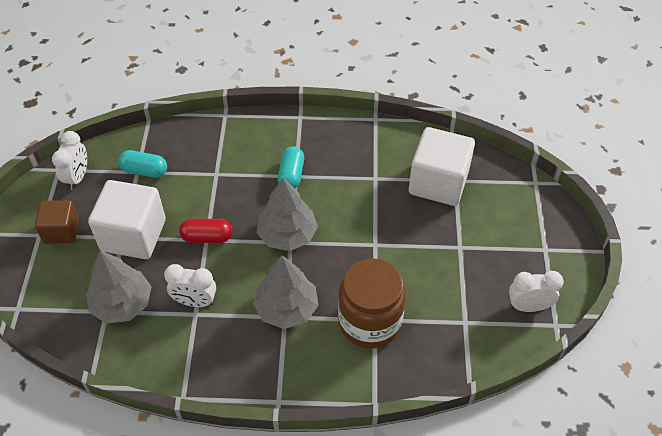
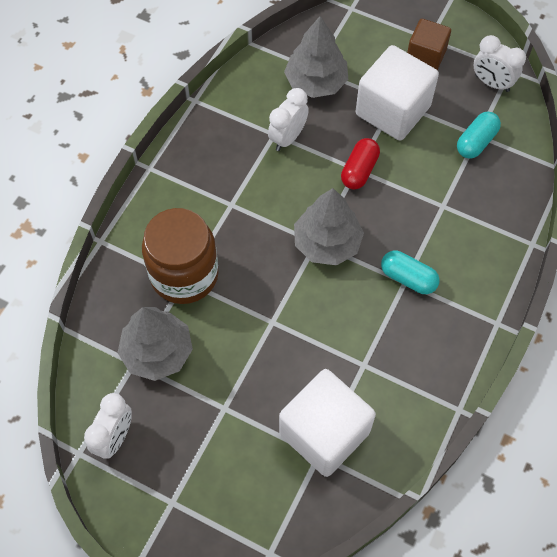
camera: 115 degrees right, 10 degrees up
grey tree [253,255,318,329] -> grey tree moved to [117,307,193,381]

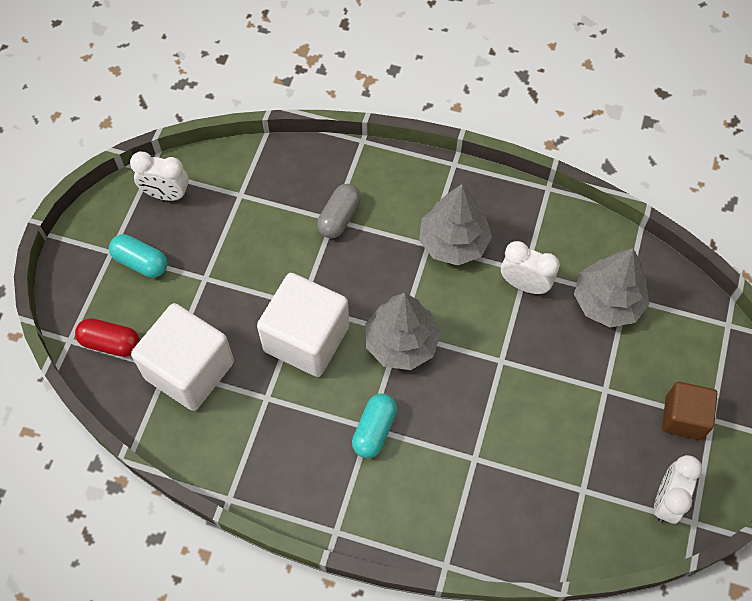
camera: 80 degrees right, 0 degrees up
grey tree [117,307,193,381] -> grey tree moved to [419,184,492,266]
brown jar [142,208,219,304] -> grey capsule [317,184,361,238]
red capsule [341,138,380,190] -> red capsule moved to [75,318,140,357]
white cube [356,45,439,141] -> white cube moved to [257,273,349,377]
turquoise capsule [457,112,501,158] -> turquoise capsule moved to [109,234,167,278]

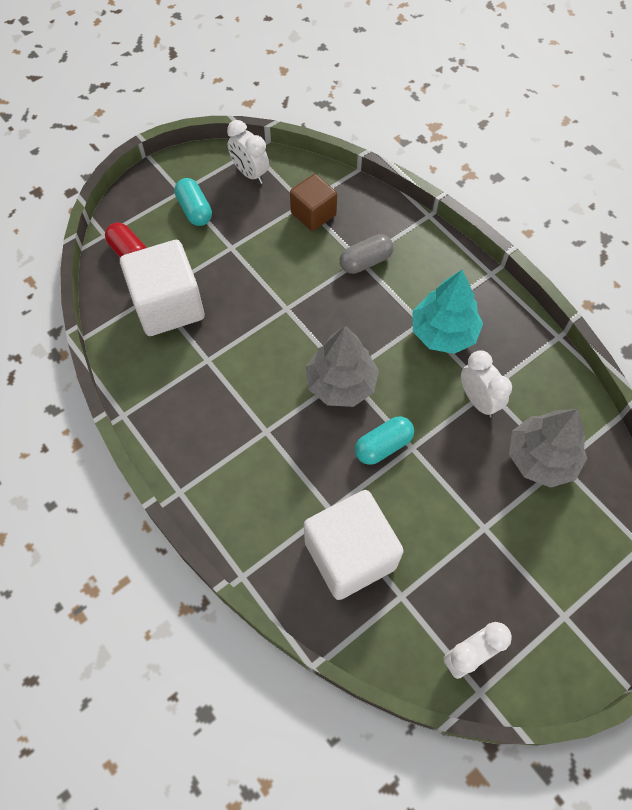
camera: 35 degrees right, 0 degrees up
white cube [257,273,349,377] -> white cube moved to [304,490,404,600]
turquoise capsule [352,394,397,458] -> turquoise capsule moved to [355,416,414,465]
grey tree [419,184,492,266] -> turquoise tree [412,269,483,354]
brown cube [662,382,717,440] -> brown cube moved to [290,174,337,231]

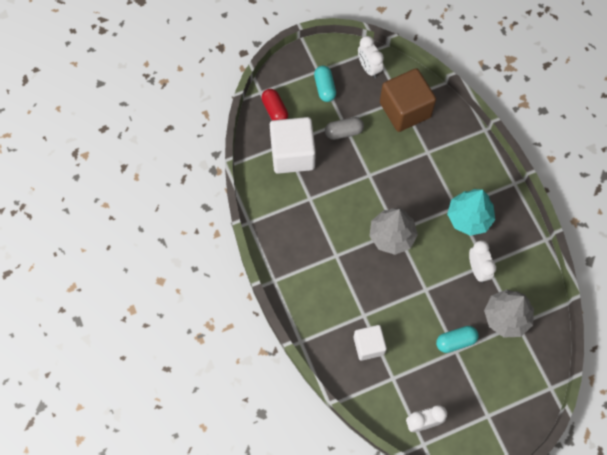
camera: 15 degrees right, 5 degrees up
brown cube [290,174,337,231] -> brown cube [380,68,436,132], size x1.67
white cube [304,490,404,600] -> white cube [354,325,387,361], size x0.60
grey capsule [340,234,394,274] -> grey capsule moved to [325,117,364,140]
turquoise capsule [355,416,414,465] -> turquoise capsule moved to [436,326,479,353]

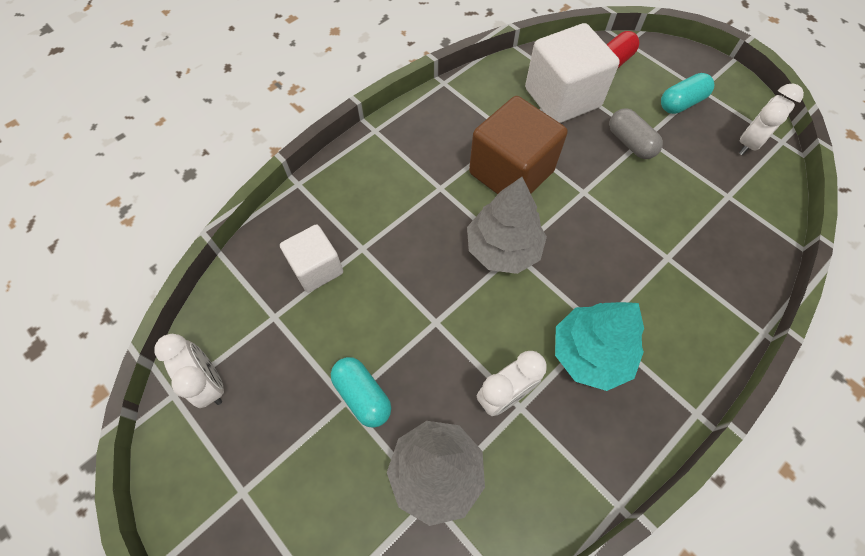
camera: 70 degrees right, 5 degrees down
brown cube [380,68,436,132] -> brown cube moved to [469,96,568,194]

